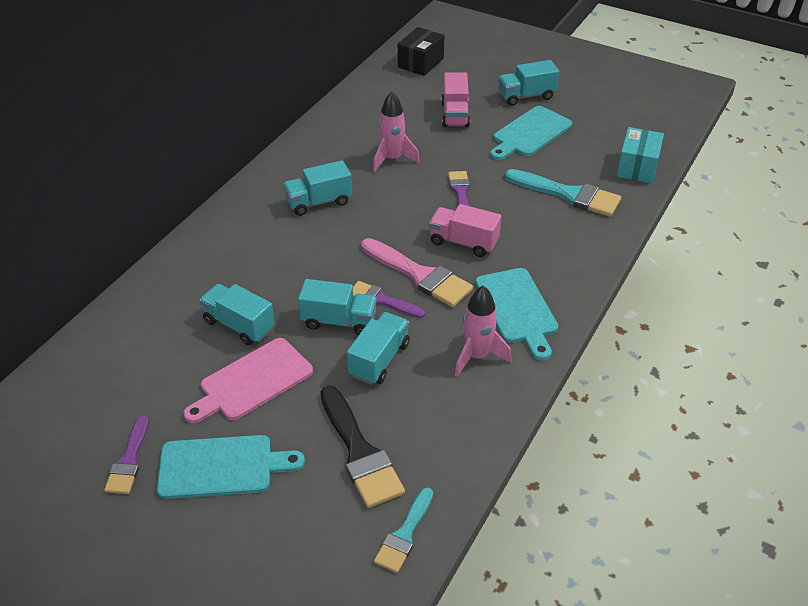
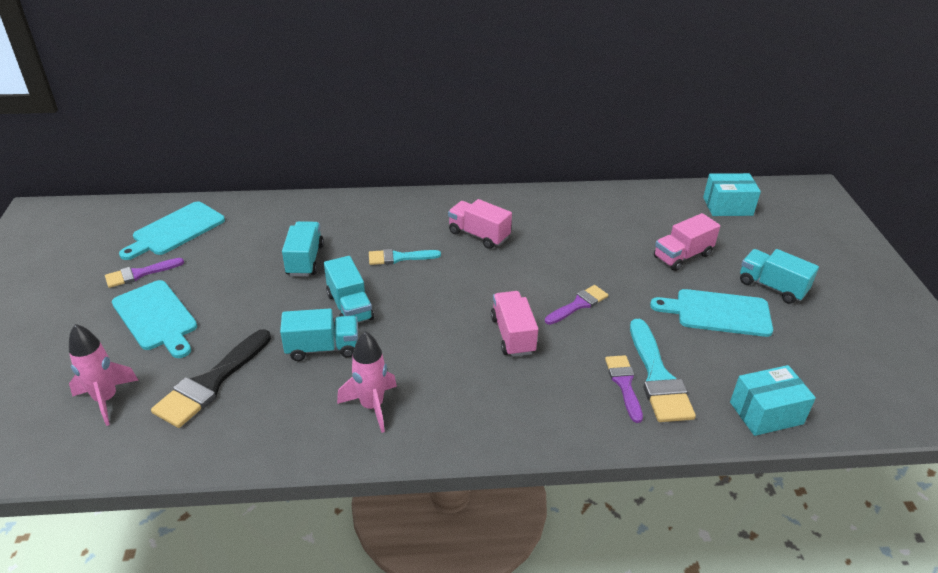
camera: 55 degrees right, 5 degrees down
pink cutting board [183,338,313,424] -> none
turquoise truck [283,160,352,216] -> pink truck [448,199,512,249]
purple brush [353,281,425,318] -> purple brush moved to [605,355,643,423]
pink brush [361,238,473,307] -> none
pink rocket [373,91,420,172] -> pink rocket moved to [69,324,138,426]
turquoise brush [374,487,433,573] -> turquoise brush moved to [369,249,441,265]
black box [398,27,444,76] -> turquoise box [703,173,761,216]
turquoise cutting board [475,268,558,360] -> turquoise cutting board moved to [119,201,225,260]

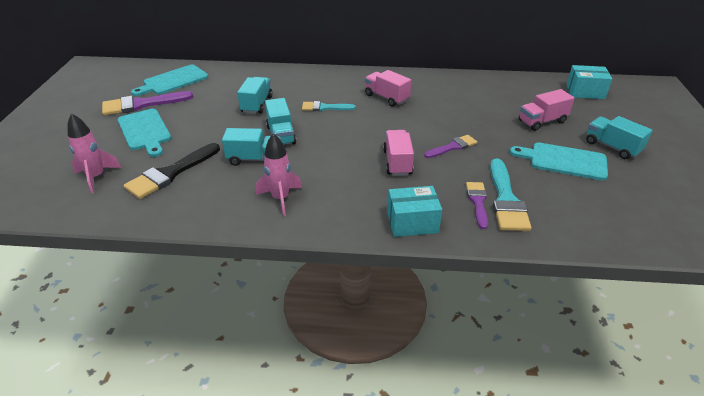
camera: 10 degrees right, 0 degrees up
purple brush [105,258,184,288] -> purple brush [102,91,193,116], size x1.64
turquoise box [730,365,816,436] -> turquoise box moved to [387,186,442,237]

